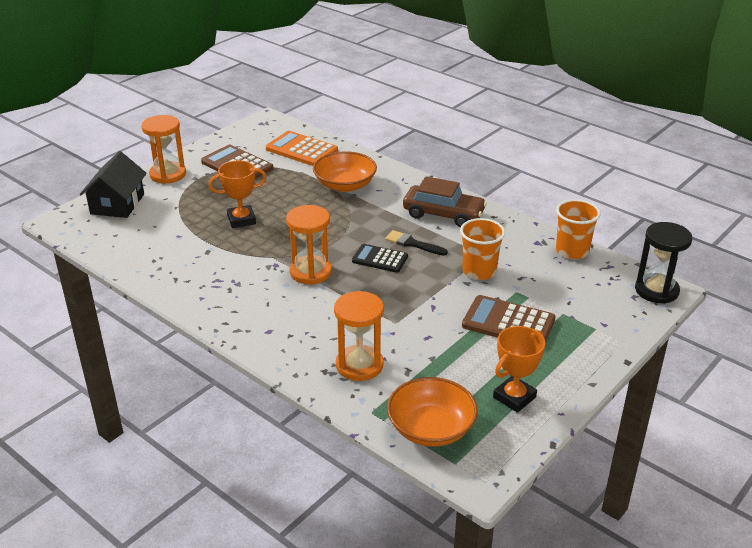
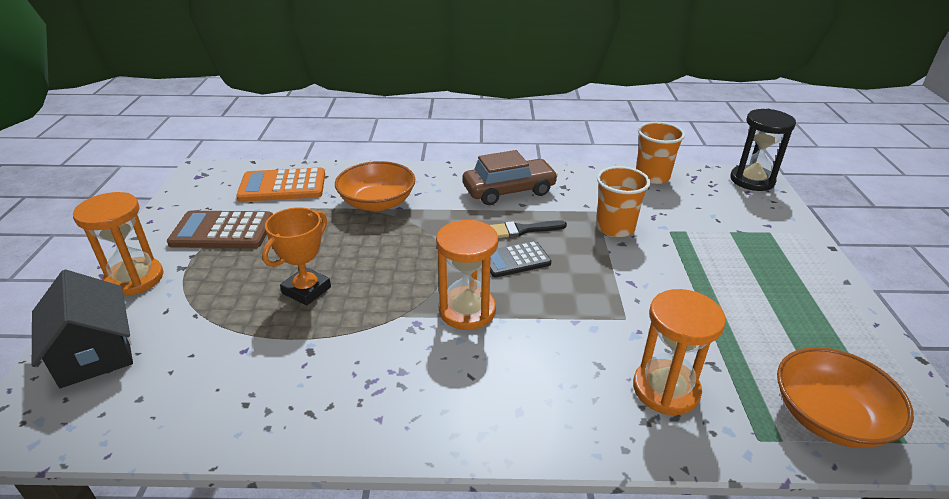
camera: 40 degrees left, 0 degrees up
brown calculator [462,295,555,342] -> none
orange trophy [493,326,545,413] -> none

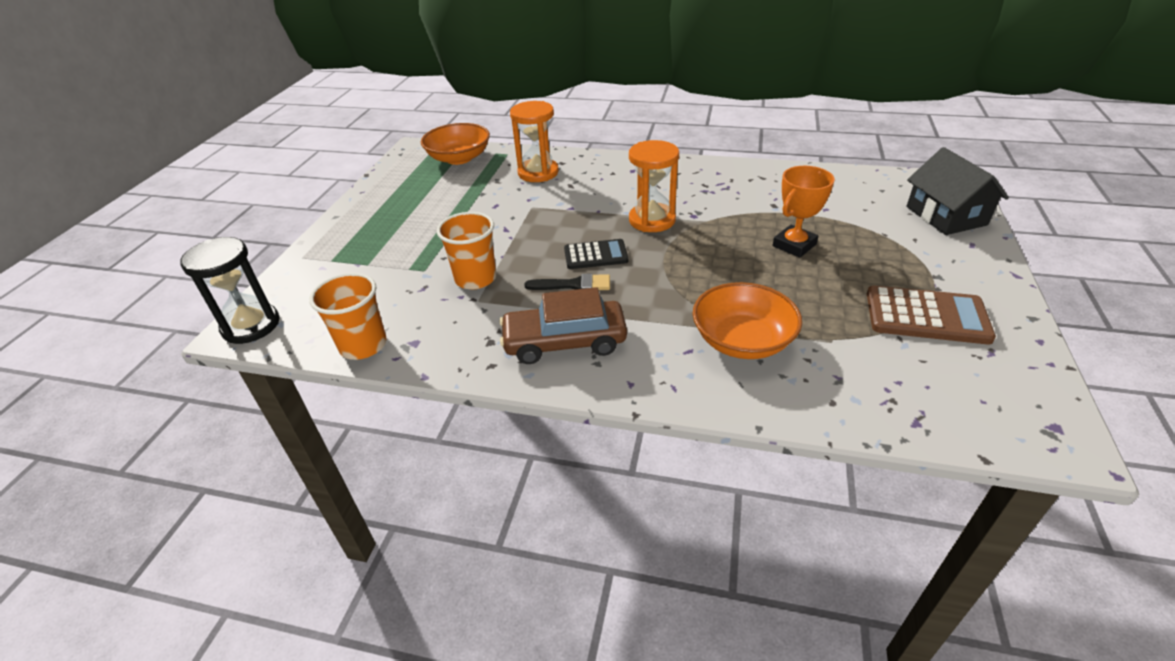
camera: 165 degrees left, 5 degrees up
orange hourglass [73,192,163,296] -> none
orange calculator [236,167,325,202] -> none

